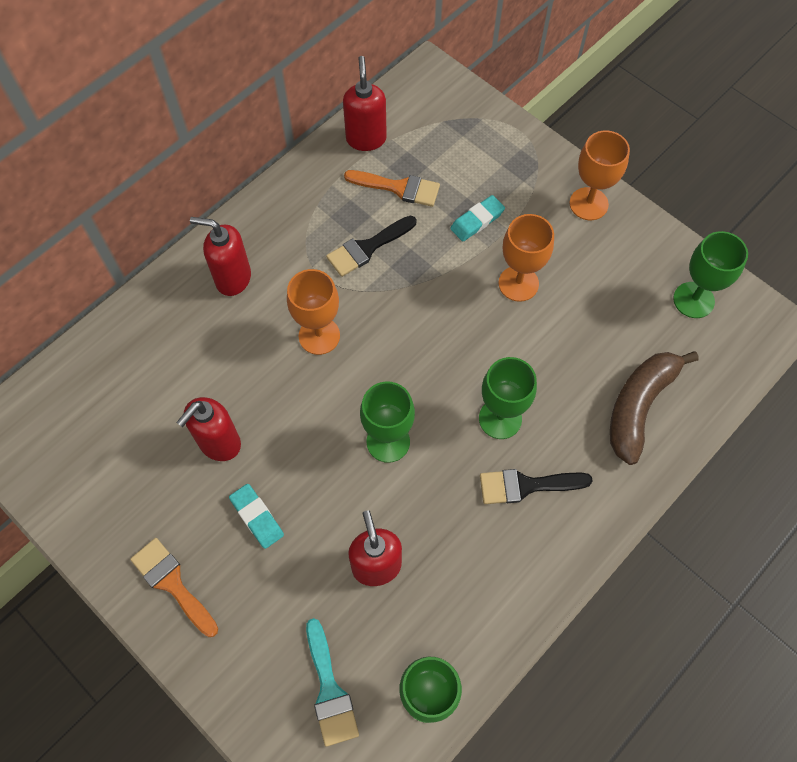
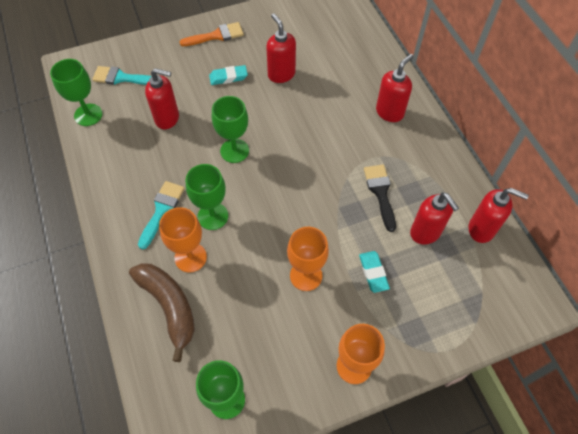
camera: 115 degrees right, 5 degrees down
orange goblet [287,269,340,355] -> orange goblet moved to [159,207,207,272]
orange brush [344,170,440,207] -> red soap dispenser [410,192,459,245]
black brush [480,469,593,504] -> turquoise brush [138,181,185,249]

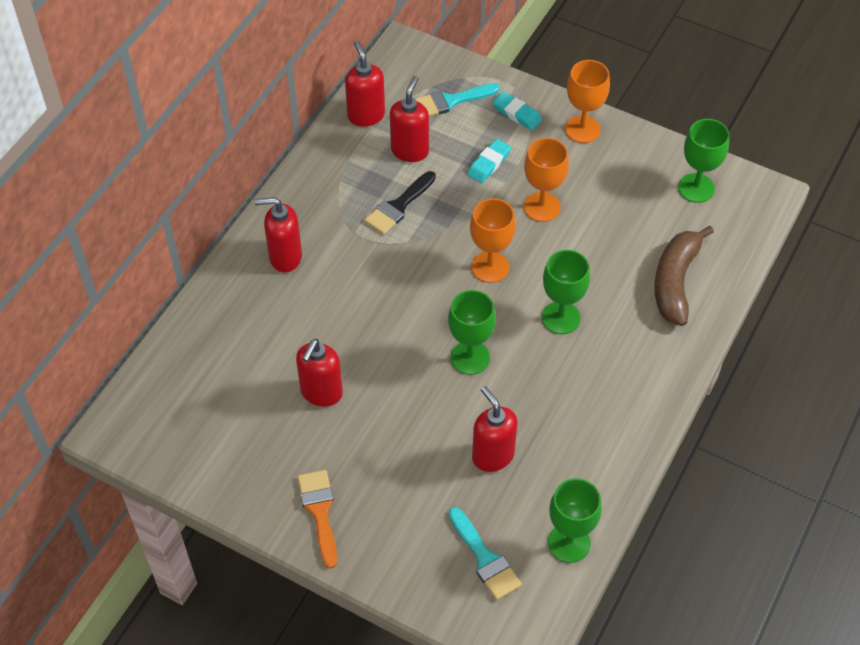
camera: 130 degrees left, 5 degrees down
turquoise brush [138,181,185,249] -> turquoise brush moved to [415,83,500,116]
orange goblet [159,207,207,272] -> orange goblet moved to [470,198,516,283]
orange brush [179,22,244,46] -> orange brush turned 45 degrees clockwise [298,470,337,569]
turquoise eraser [209,65,248,85] -> turquoise eraser moved to [493,92,542,130]

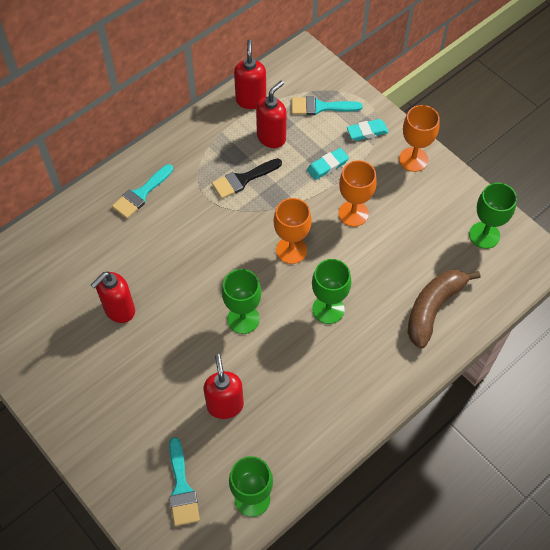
camera: 20 degrees right, 5 degrees up
red soap dispenser [254,197,302,272] -> turquoise brush [112,164,173,219]
orange brush [298,470,337,569] -> none
turquoise eraser [493,92,542,130] -> turquoise eraser turned 75 degrees counterclockwise [347,119,389,141]

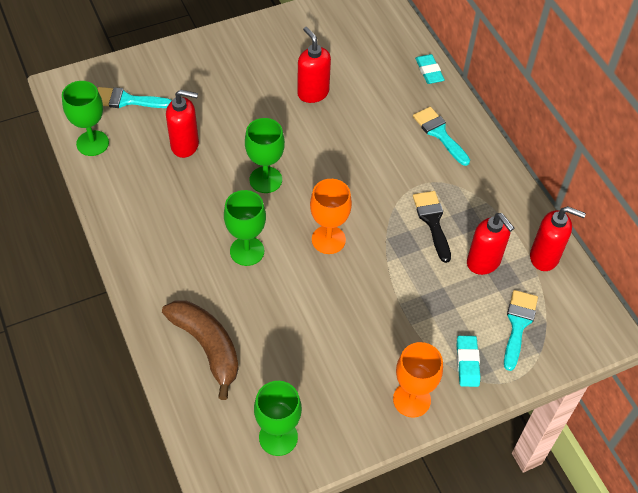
camera: 105 degrees right, 5 degrees down
turquoise eraser [307,148,349,180] -> turquoise eraser moved to [415,54,445,84]
orange goblet [338,160,377,227] -> none

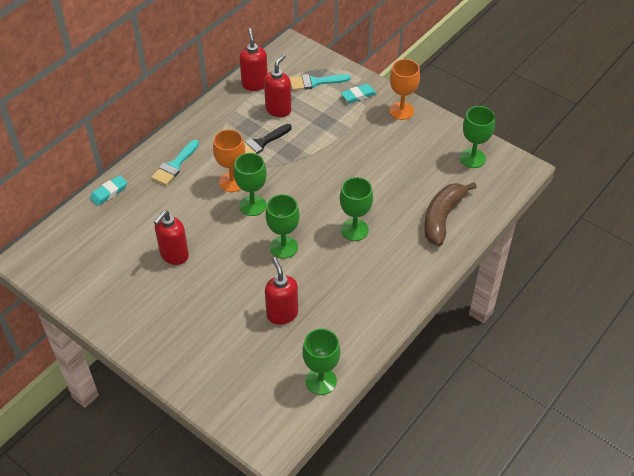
camera: 115 degrees left, 5 degrees down
turquoise brush [98,87,172,108] -> none
orange goblet [310,179,352,254] -> orange goblet moved to [213,129,245,192]
none -> green goblet [234,153,267,216]

